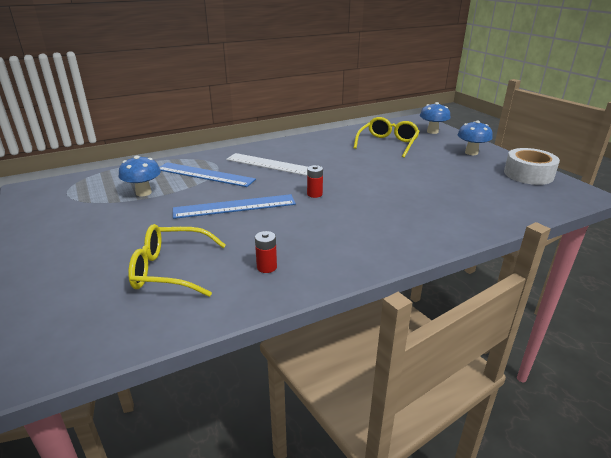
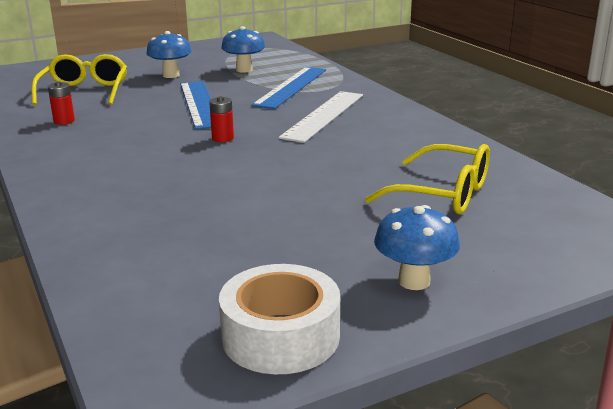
camera: 90 degrees right, 5 degrees down
blue mushroom [420,102,450,134] -> blue mushroom moved to [146,31,192,78]

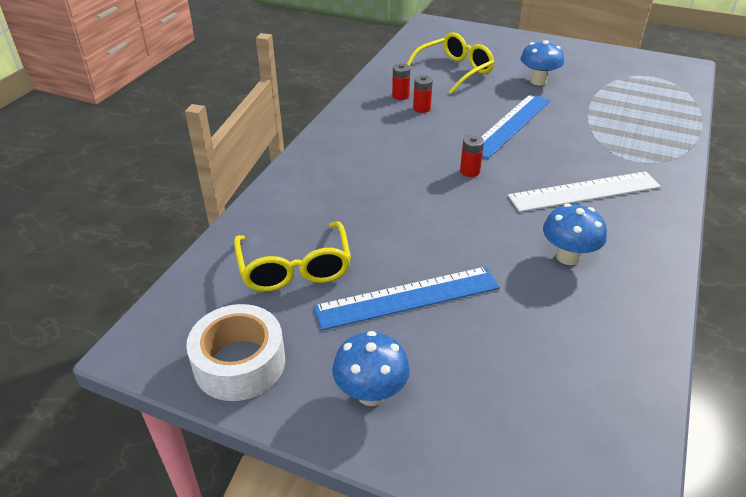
camera: 50 degrees right, 15 degrees up
blue mushroom [221,26,265,73] -> blue mushroom moved to [543,203,607,265]
blue ruler [251,67,326,109] -> blue ruler moved to [313,266,500,330]
yellow glasses [365,144,490,214] -> yellow glasses moved to [234,221,351,292]
none -> red battery [413,75,433,113]

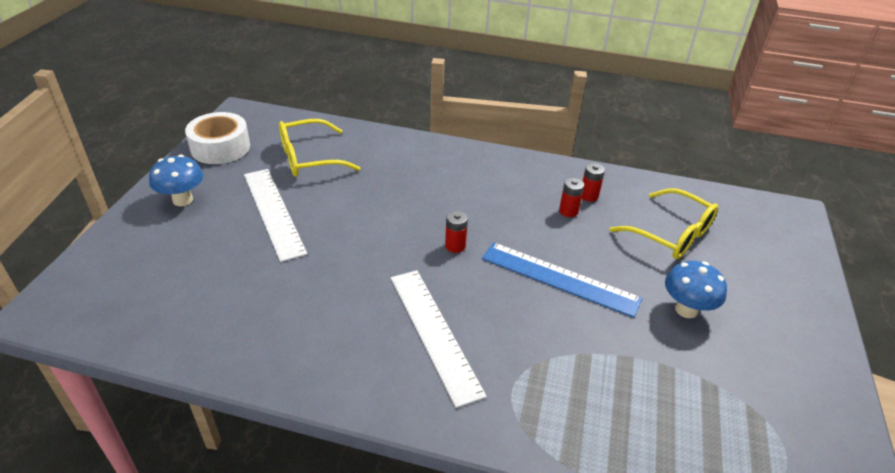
camera: 80 degrees right, 0 degrees up
blue ruler [313,266,500,330] -> white ruler [244,169,307,262]
blue mushroom [543,203,607,265] -> none

